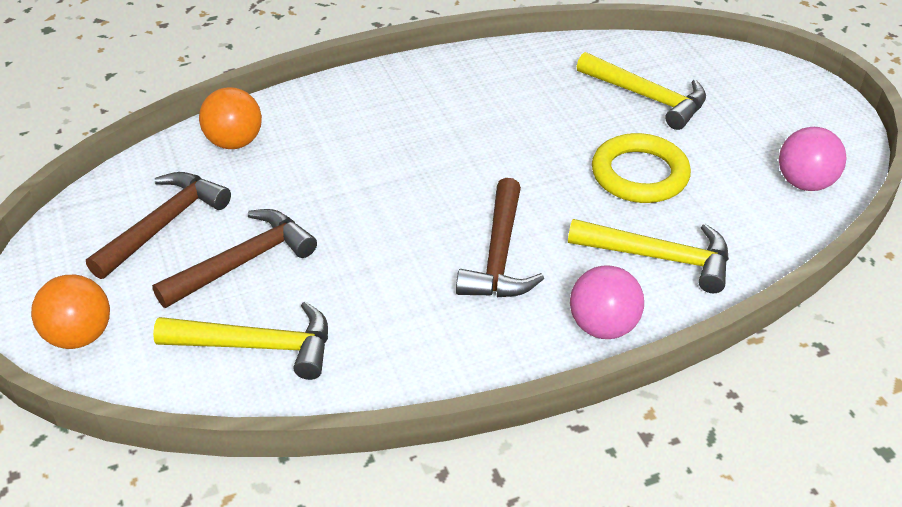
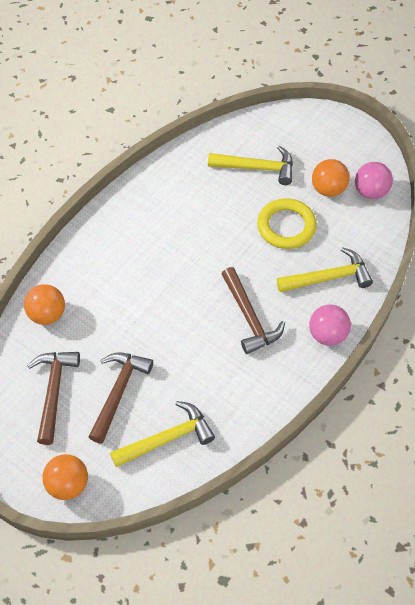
camera: 30 degrees left, 15 degrees up
none -> orange ball [312,159,350,197]

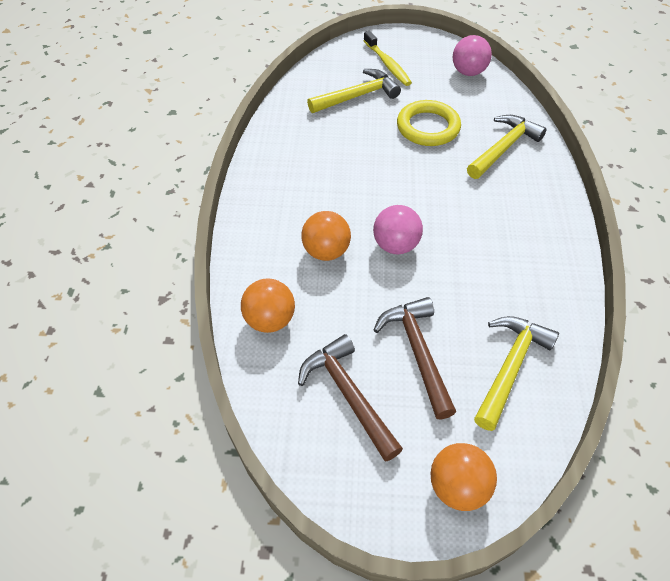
camera: 35 degrees left, 5 degrees down
brown hammer [222,267,285,354] -> none
pink ball [309,305,351,346] -> pink ball moved to [373,205,423,254]
orange ball [312,159,350,197] -> orange ball moved to [301,211,351,261]
none -> yellow toothbrush [363,31,412,86]

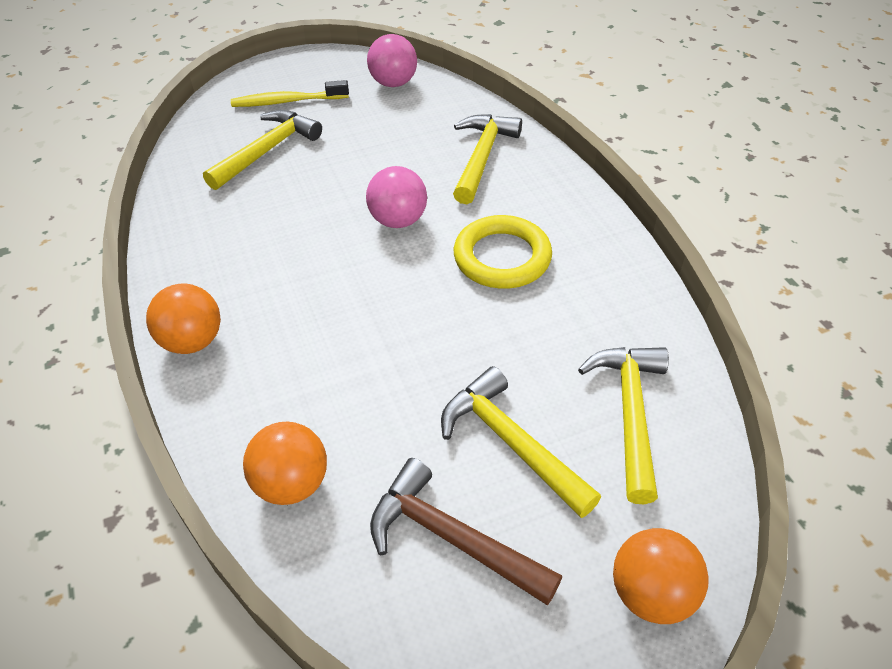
camera: 25 degrees left, 5 degrees down
orange ball [301,211,351,261] -> orange ball moved to [146,283,221,354]
yellow toothbrush [363,31,412,86] -> yellow toothbrush turned 135 degrees clockwise [231,80,349,107]
pink ball [373,205,423,254] -> pink ball moved to [366,166,427,228]
brown hammer [374,297,456,420] -> yellow hammer [441,366,601,518]
yellow ring [397,100,461,146] -> yellow ring moved to [454,215,552,289]

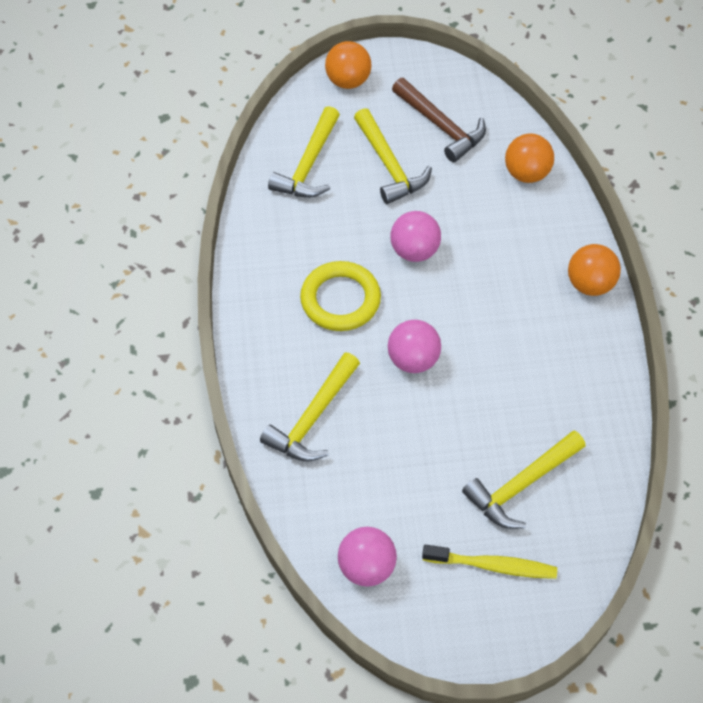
camera: 165 degrees left, 10 degrees up
none -> pink ball [391,211,441,262]

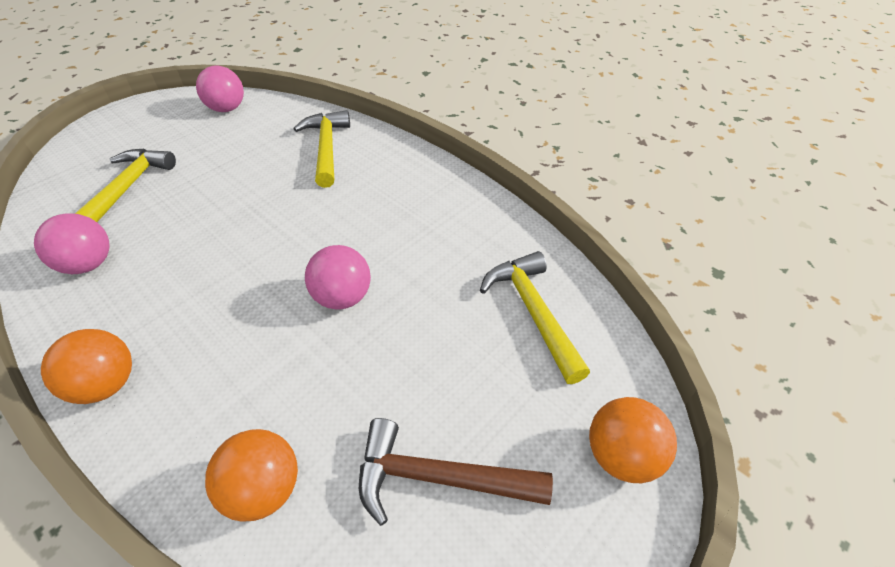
camera: 140 degrees right, 10 degrees down
yellow ring [300,261,381,331] -> none
yellow hammer [354,108,432,204] -> none
pink ball [388,320,441,373] -> pink ball moved to [34,213,110,274]
yellow toothbrush [422,545,557,579] -> none

